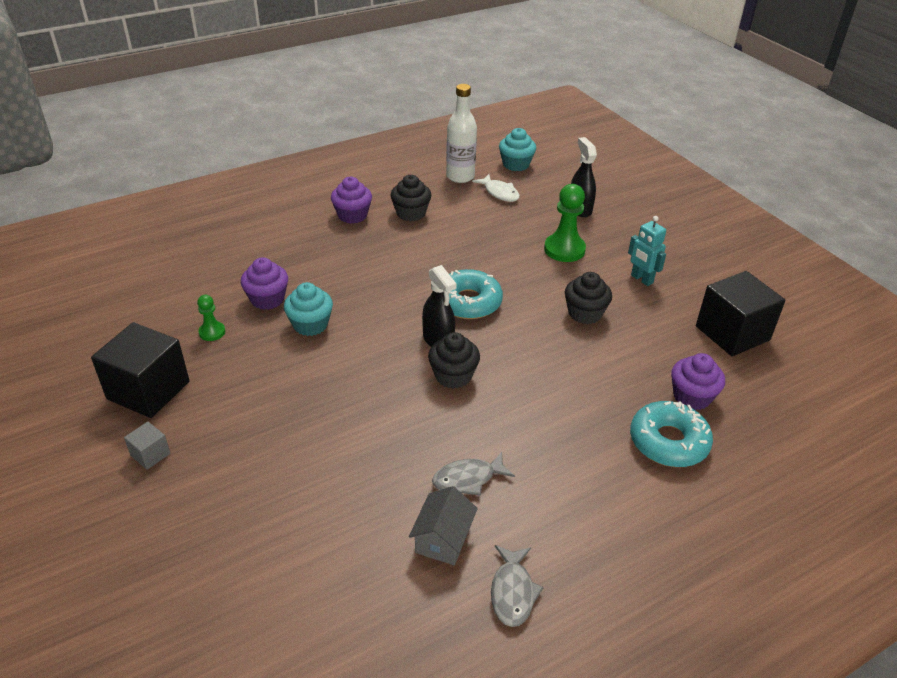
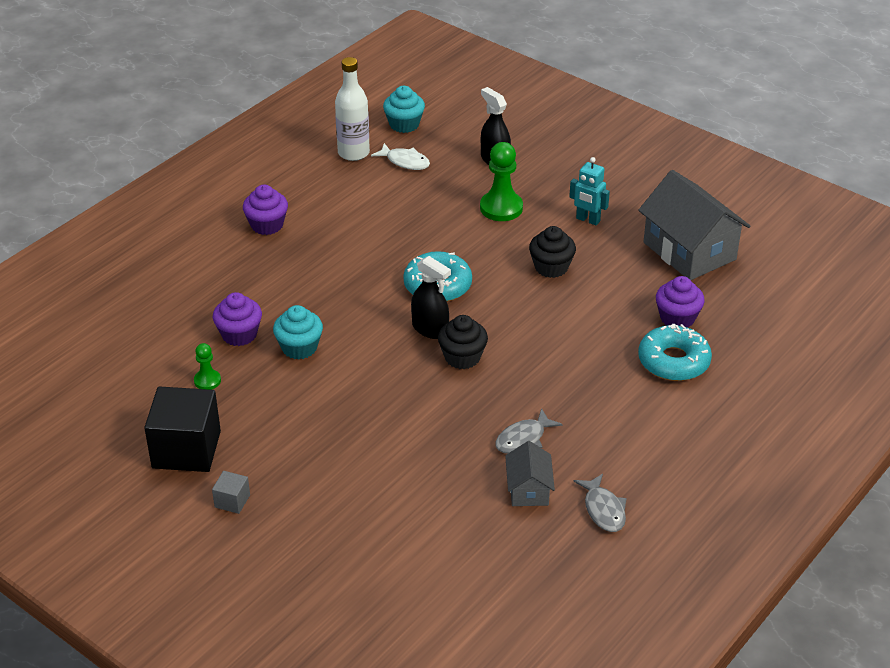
camera: 20 degrees left, 0 degrees up
black cupcake [391,175,431,221] -> none
black cube [696,271,785,357] -> grey house [638,170,750,280]

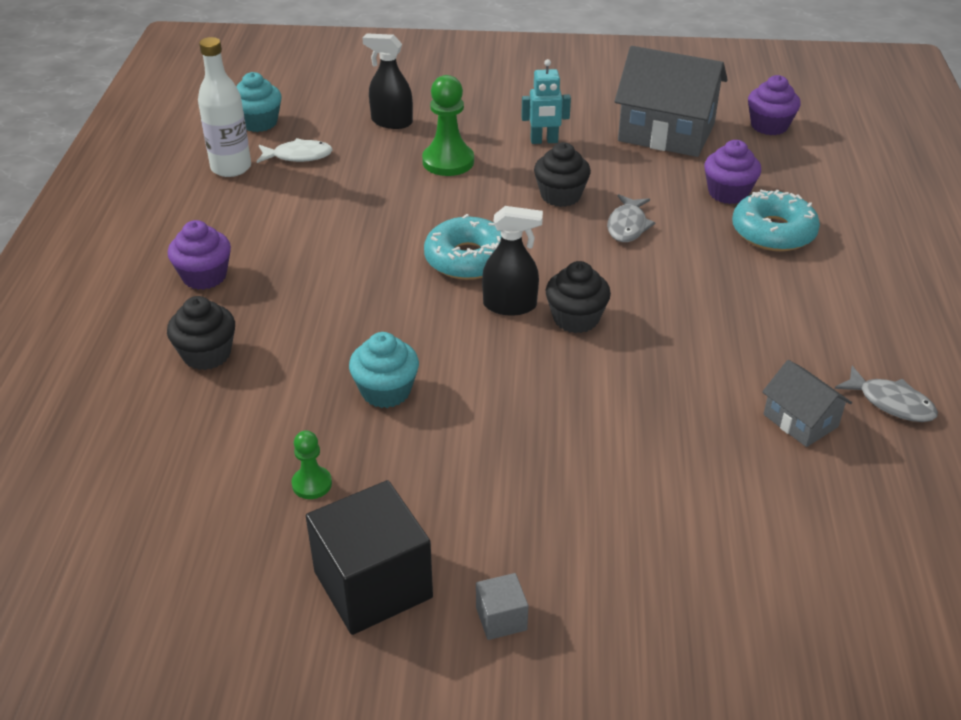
camera: 35 degrees left, 0 degrees up
purple cupcake [213,292,262,346] -> purple cupcake moved to [748,75,801,135]
grey fish [495,408,563,454] -> grey fish moved to [607,194,655,242]
none -> black cupcake [167,296,235,370]

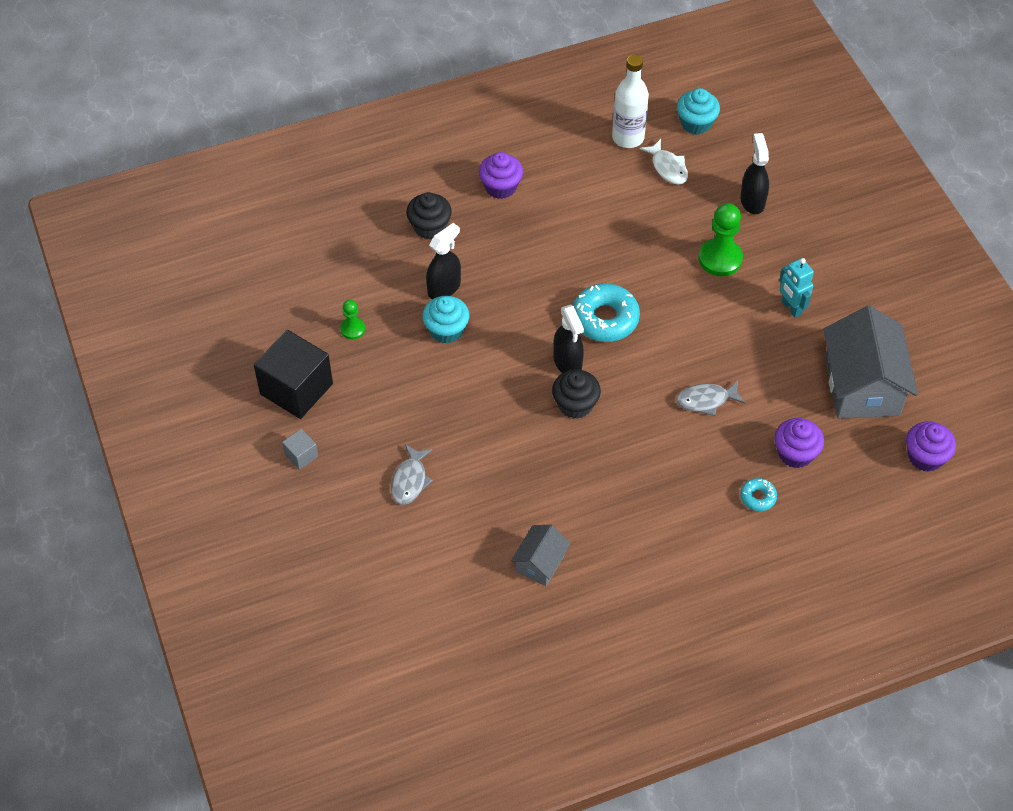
camera: 65 degrees right, 15 degrees up
black cupcake [534,142,591,207] -> none
turquoise donut [732,190,820,251] -> turquoise donut [740,478,777,511], size x0.50
grey fish [835,366,938,422] -> grey fish moved to [391,444,433,505]
none -> black spray bottle [426,223,461,299]

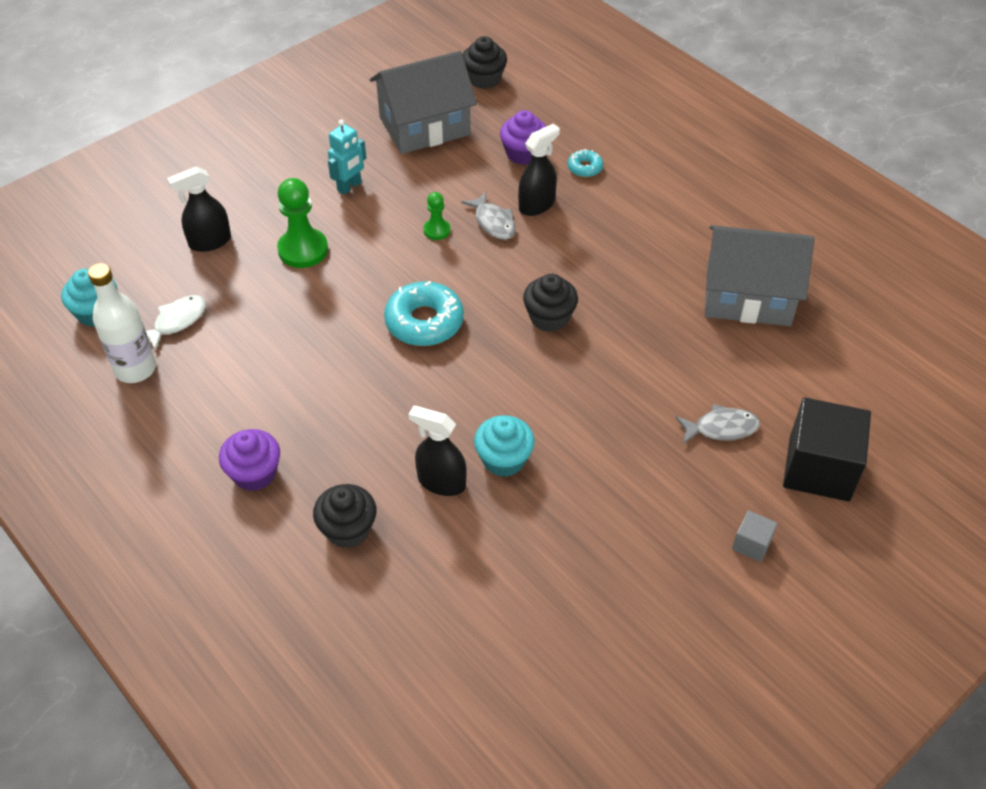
camera: 110 degrees left, 5 degrees down
black cube [254,330,333,419] -> black cube moved to [783,397,871,502]
green pawn [340,300,365,339] -> green pawn moved to [423,192,450,240]
grey house [511,525,571,586] -> grey house [705,225,814,326], size x1.96
black spray bottle [553,305,584,373] -> black spray bottle moved to [518,124,560,216]
purple cupcake [906,421,956,472] -> black cupcake [463,36,507,89]

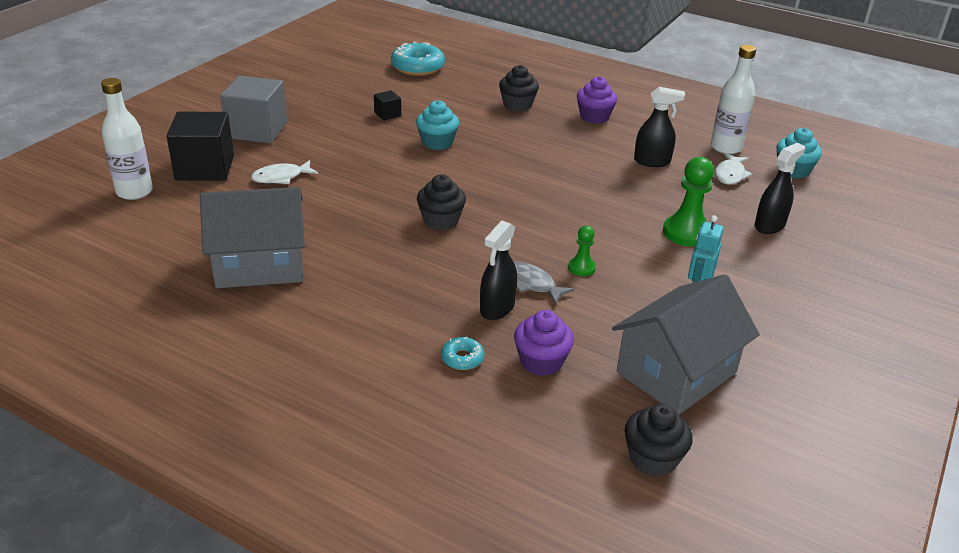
camera: 160 degrees right, 15 degrees down
turquoise donut [384,281,464,346] -> turquoise donut moved to [391,42,445,76]
black spray bottle [408,406,467,496] -> black spray bottle moved to [634,87,685,167]
grey fish [676,404,760,444] -> white fish [251,160,318,184]
grey cube [732,510,777,562] -> grey cube [220,75,287,143], size x2.22
none -> white bottle [101,78,153,200]
none -> black cube [374,90,401,121]

